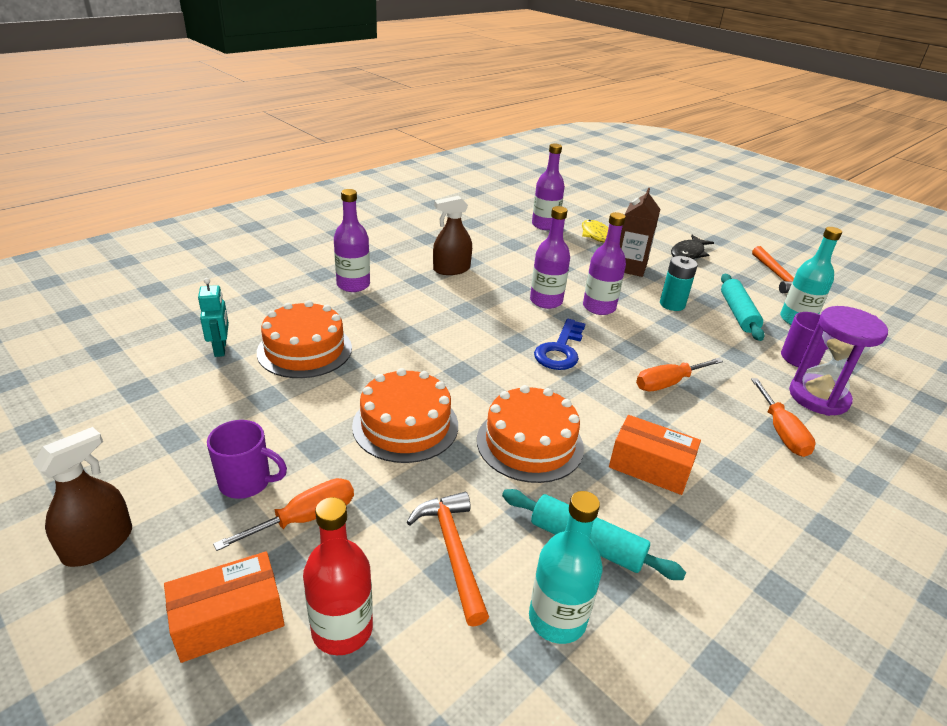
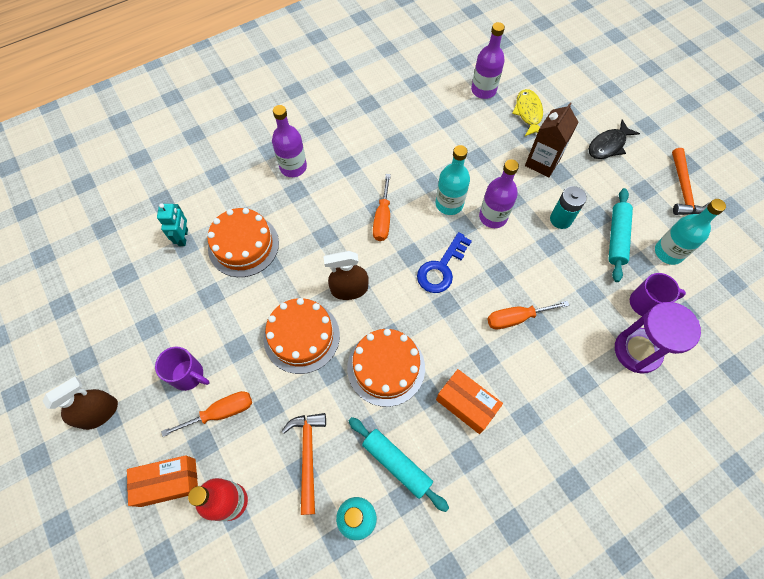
camera: 15 degrees right, 30 degrees up
brown spray bottle [433,196,472,275] -> brown spray bottle moved to [323,251,368,300]
purple bottle [530,206,570,309] -> turquoise bottle [436,145,470,215]
orange screwdriver [751,378,815,457] -> orange screwdriver moved to [373,174,391,241]

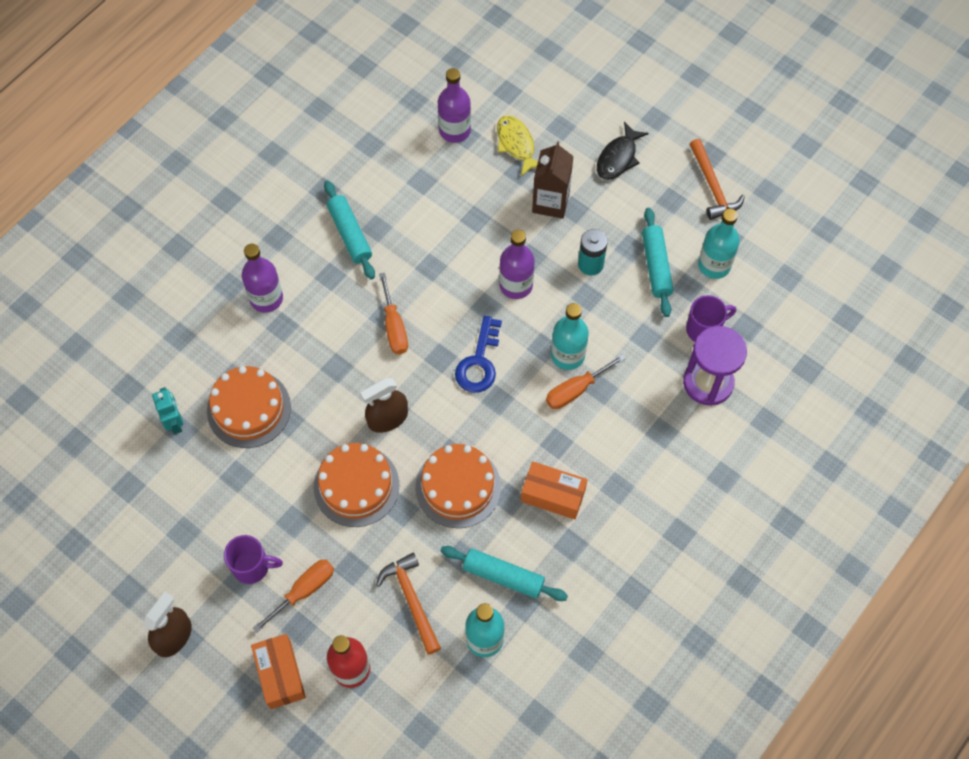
camera: 20 degrees left, 0 degrees up
orange box [127,455,198,507] -> orange box turned 75 degrees counterclockwise [251,634,306,709]
turquoise bottle [436,145,470,215] -> turquoise bottle moved to [551,303,589,370]
none -> turquoise rolling pin [324,181,375,279]

